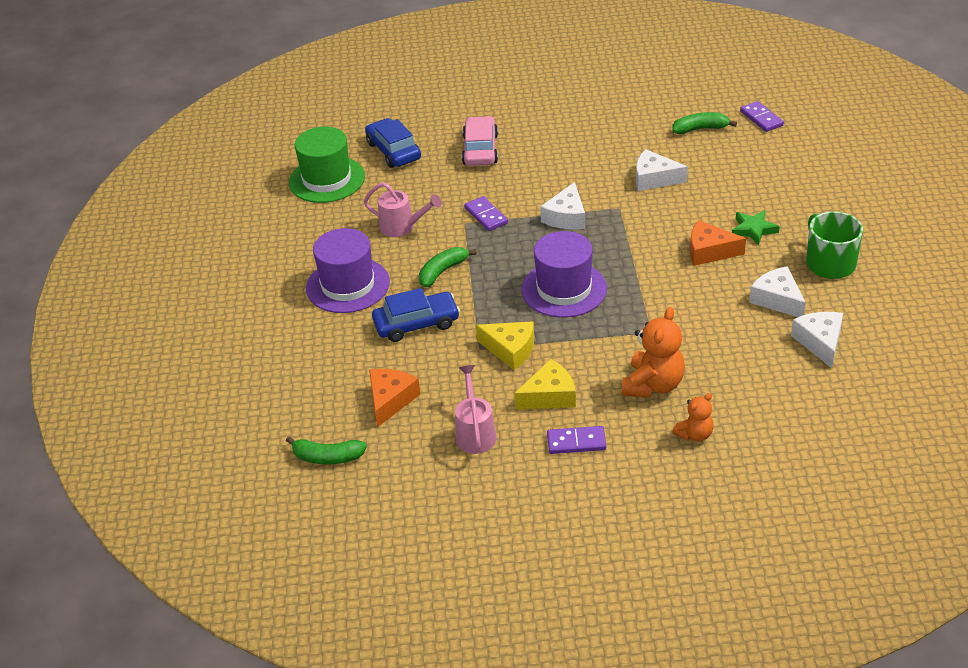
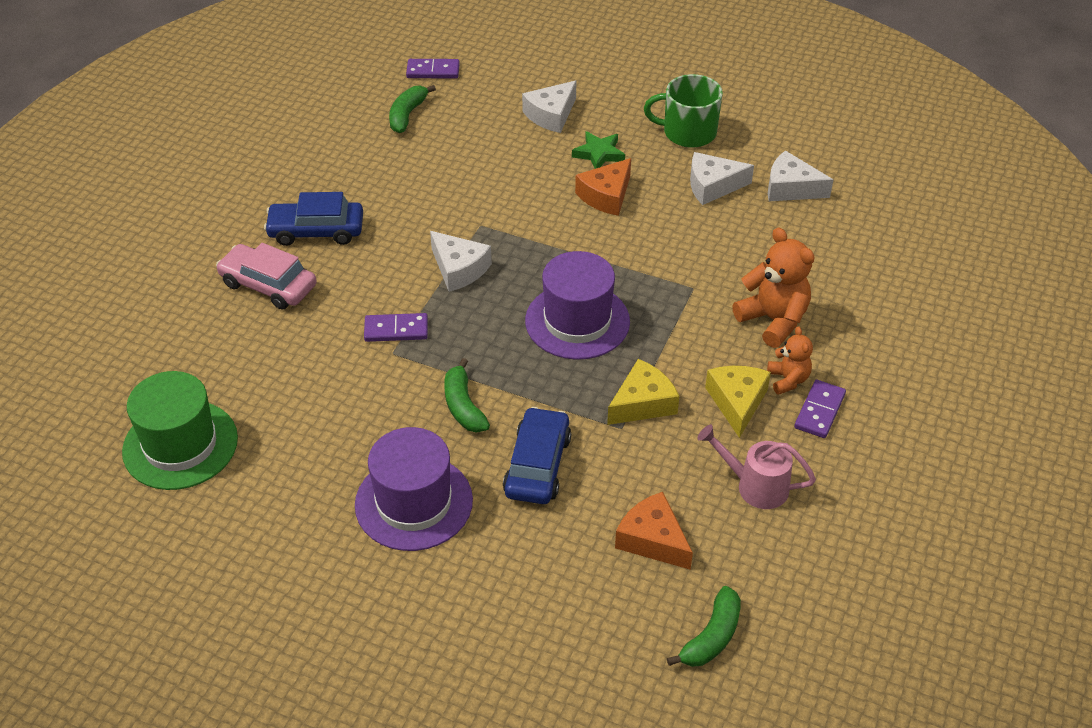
camera: 65 degrees left, 5 degrees up
pink watering can [363,182,441,237] -> none
blue car [365,118,421,168] -> blue car moved to [264,192,363,246]
white cheese [636,149,688,191] -> white cheese moved to [522,80,576,133]
orange teddy bear [672,393,713,441] -> orange teddy bear moved to [767,326,813,395]

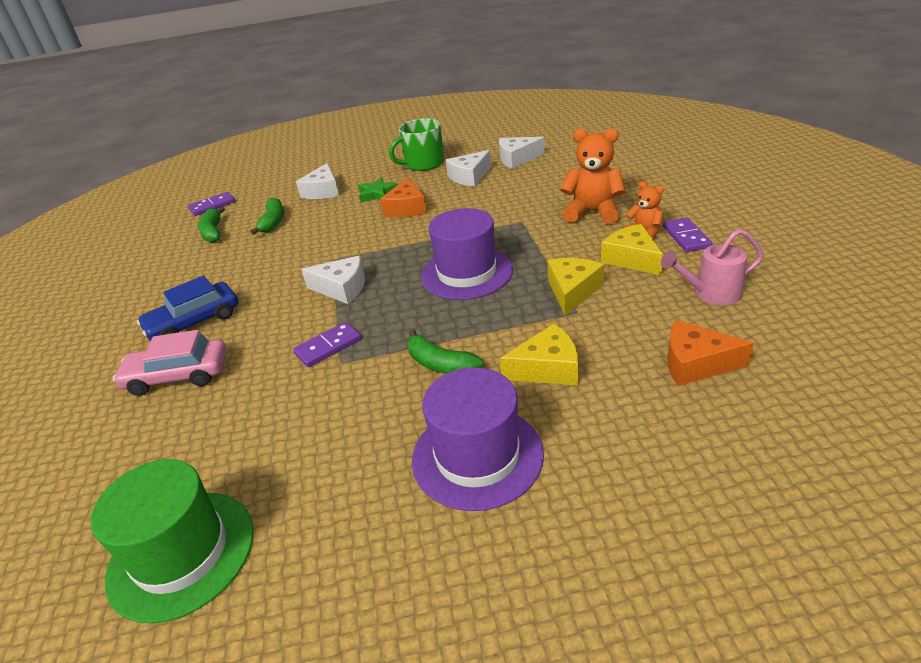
camera: 30 degrees left, 10 degrees down
blue car [503,407,571,504] -> yellow cheese [500,324,578,385]
green banana [667,586,741,667] -> green banana moved to [250,198,284,235]

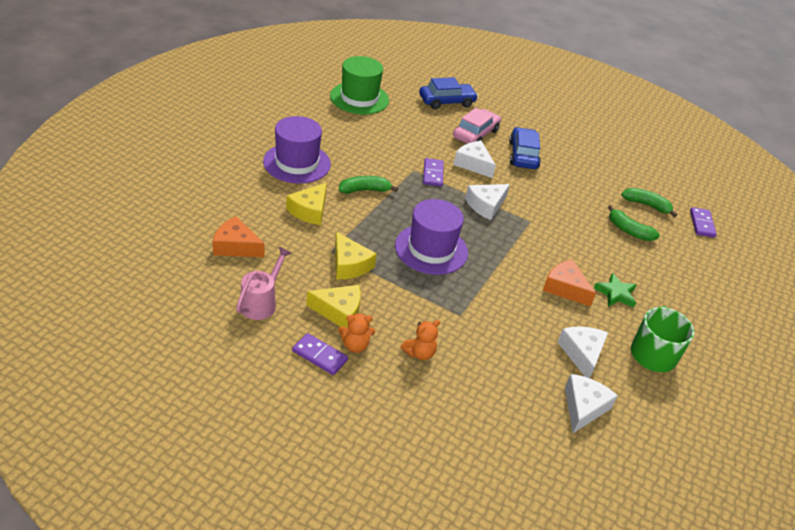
camera: 120 degrees right, 5 degrees up
white cheese [296,163,339,199] -> white cheese moved to [453,141,496,178]
orange teddy bear [560,128,625,224] -> orange teddy bear [401,320,440,360], size x0.58
orange cheese [667,320,754,386] -> orange cheese turned 120 degrees counterclockwise [213,216,265,257]
none -> blue car [419,77,478,109]

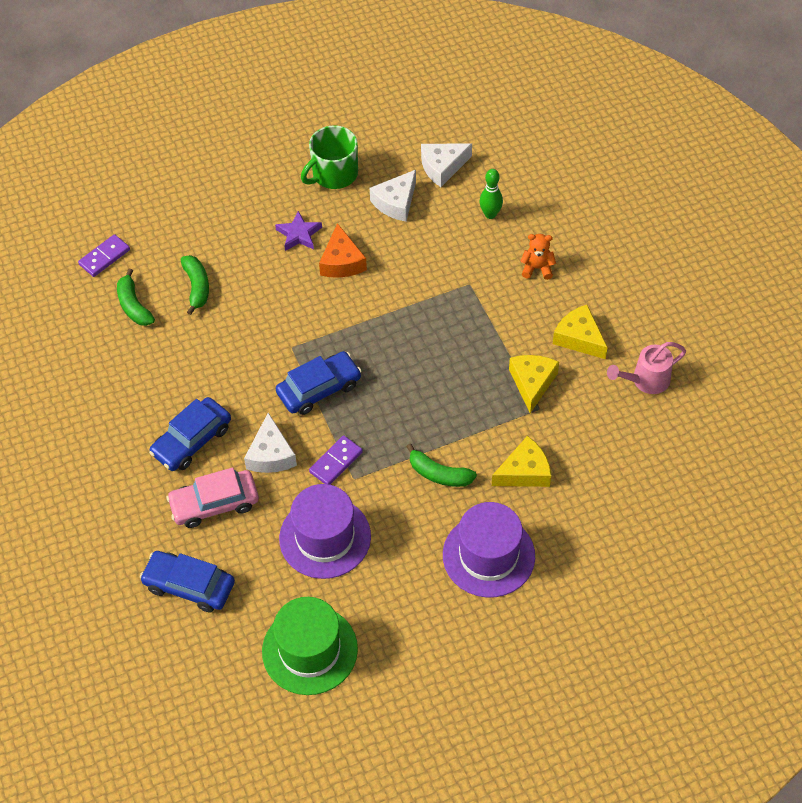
camera: 135 degrees left, 15 degrees up
orange cheese [213,216,265,257] -> none
purple domino [292,333,348,375] -> none
orange teddy bear [338,313,375,353] -> none
purple hat [395,199,468,275] -> purple hat moved to [279,484,371,579]
white cheese [465,184,510,220] -> blue car [276,351,362,415]
green star [594,273,637,308] -> purple star [275,211,322,251]
none -> green bowling pin [479,169,503,219]

